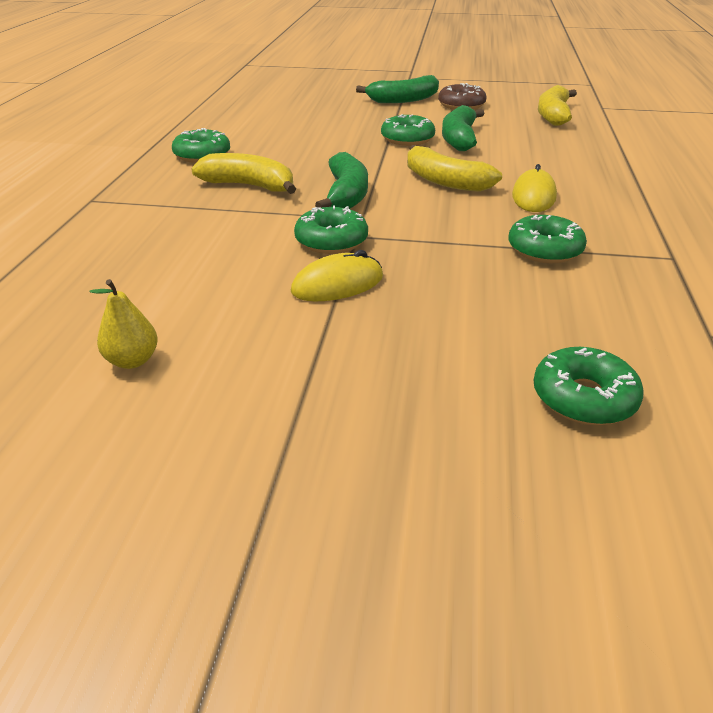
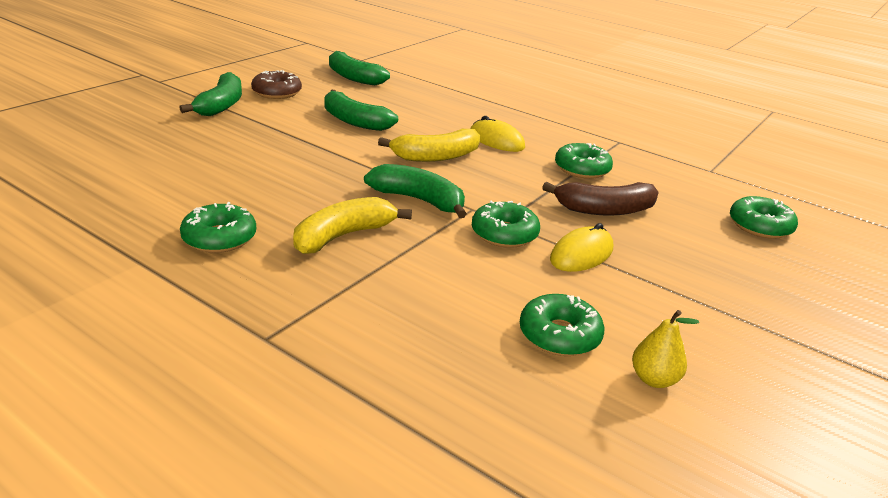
camera: 65 degrees left, 5 degrees down
yellow mouse [291,250,383,301] -> yellow mouse turned 45 degrees clockwise [550,223,613,272]
green donut [381,114,435,146] -> green donut moved to [520,294,605,356]
yellow banana [538,85,577,126] -> green banana [329,51,390,85]
none -> brown banana [542,182,659,216]

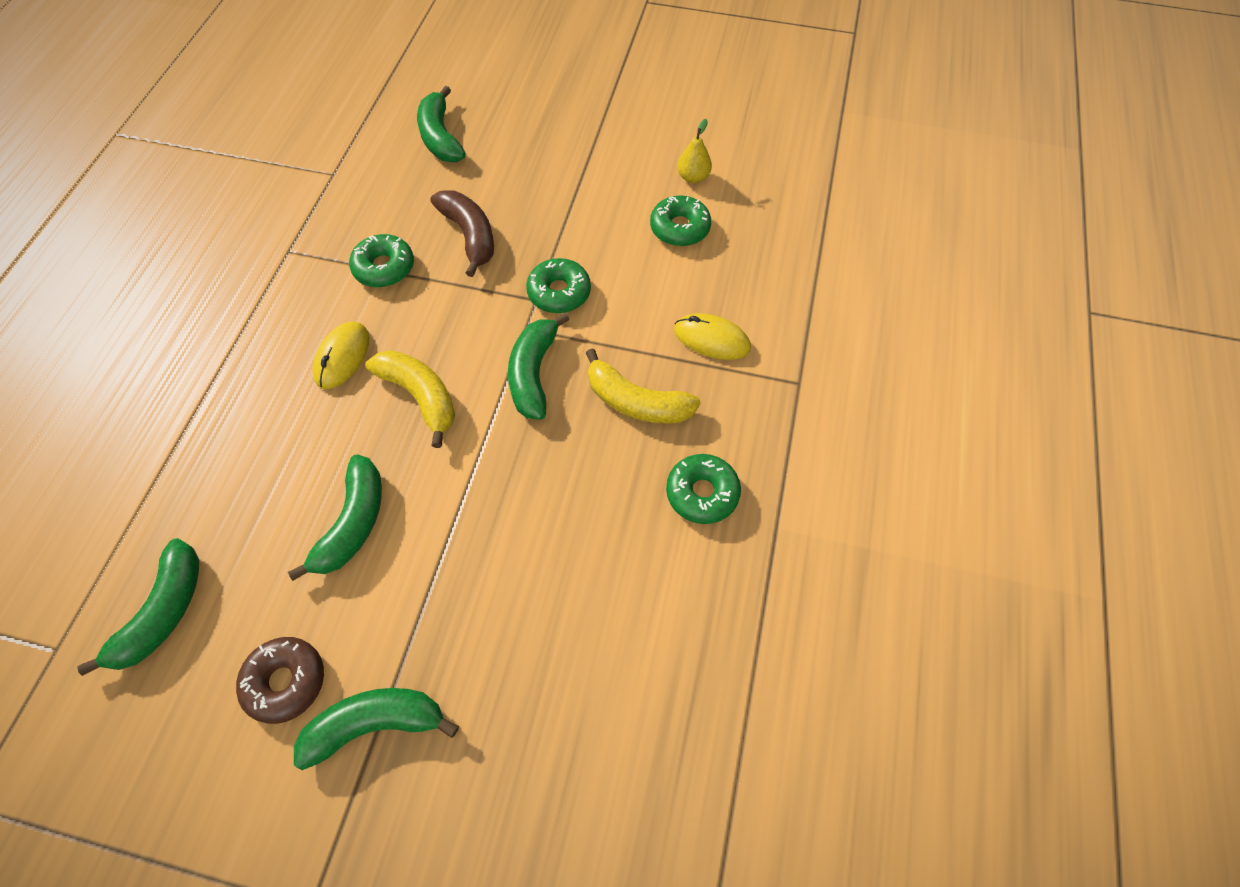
camera: 110 degrees left, 30 degrees up
yellow mouse [550,223,613,272] -> yellow mouse moved to [674,313,751,360]
green donut [730,196,798,239] -> green banana [417,86,466,162]

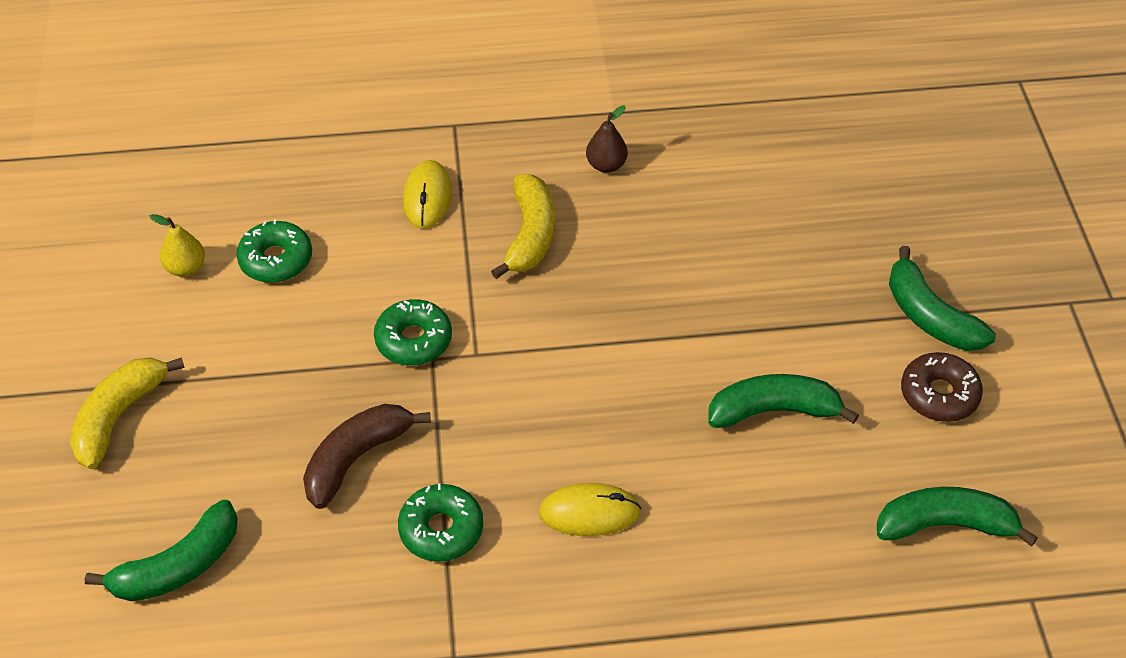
camera: 110 degrees left, 10 degrees down
yellow banana [365,350,455,448] -> yellow banana moved to [70,357,185,469]
green banana [508,312,569,420] -> none
green donut [666,454,741,524] -> brown pear [586,105,628,173]

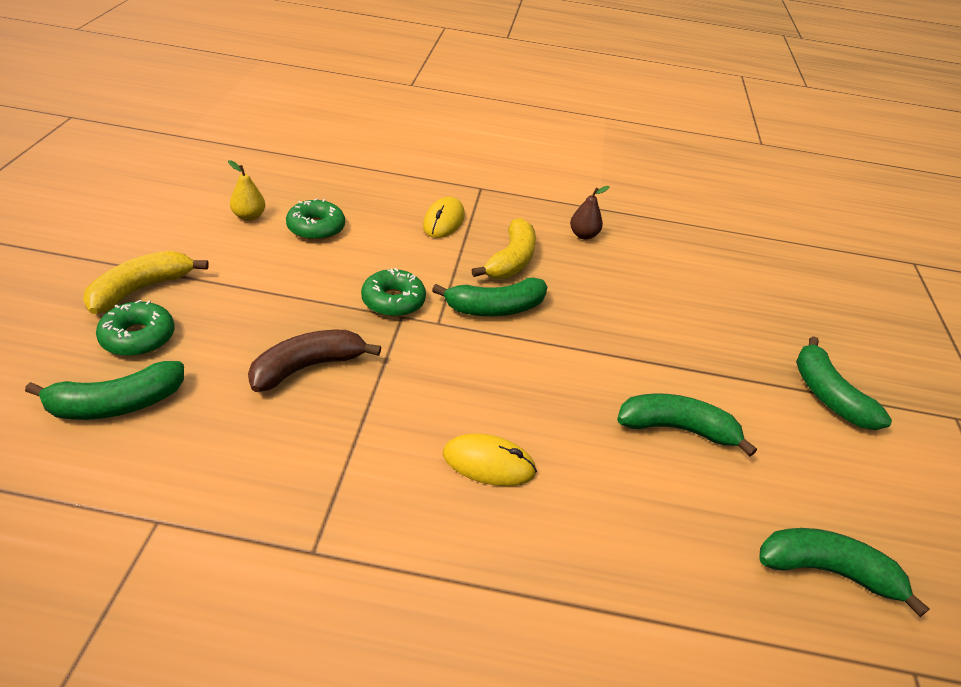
camera: 10 degrees right, 10 degrees down
green donut [398,484,483,562] -> green donut moved to [96,300,175,356]
brown donut [901,352,983,422] -> none
none -> green banana [432,277,547,316]

